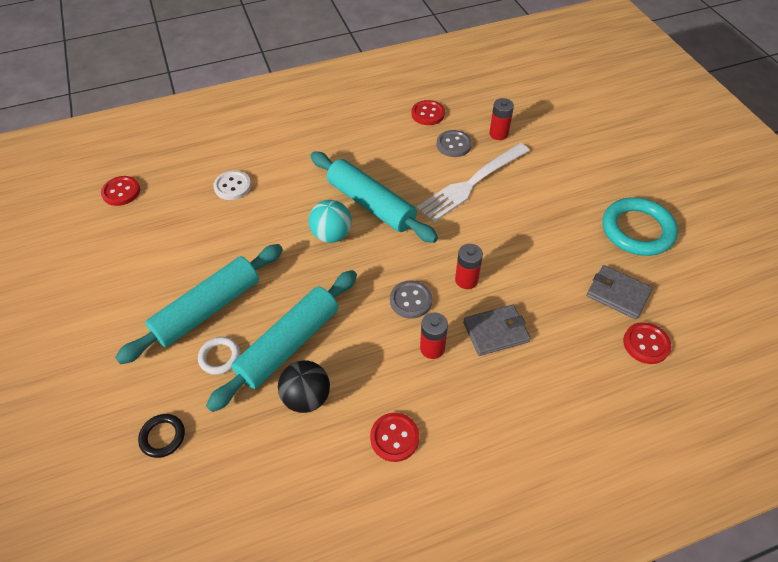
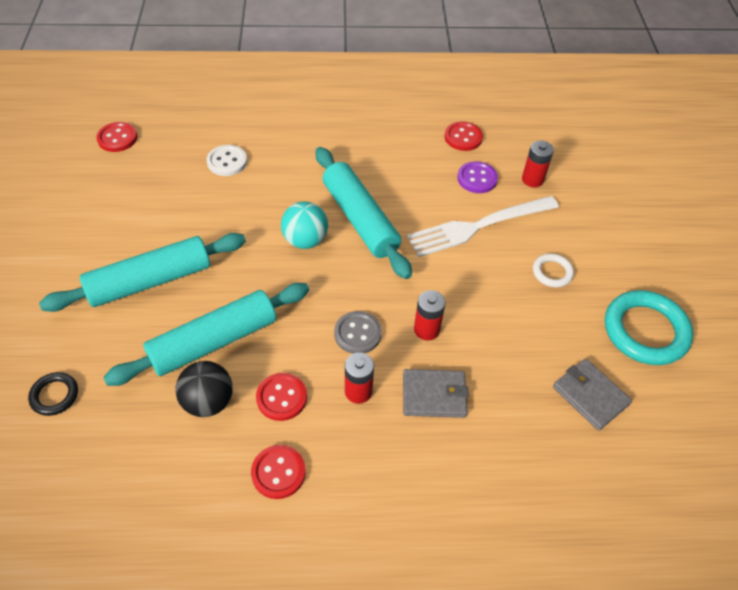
camera: 15 degrees right, 0 degrees up
white ring [198,337,240,375] -> white ring moved to [533,253,574,288]
grey button [437,130,472,157] -> purple button [457,161,498,193]
red button [623,322,671,364] -> red button moved to [256,373,307,421]

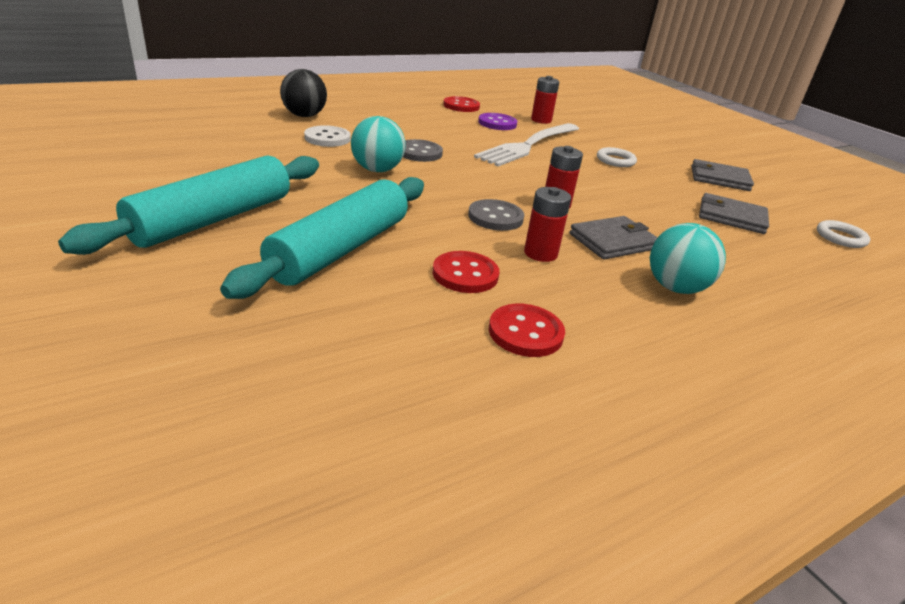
camera: 30 degrees left, 20 degrees down
black ring [28,372,78,416] -> none
red button [96,122,137,152] -> none
black ball [175,361,233,417] -> black ball moved to [280,69,327,117]
white button [207,145,247,176] -> white button moved to [304,125,351,147]
turquoise rolling pin [316,147,412,279] -> grey button [403,139,443,162]
turquoise ring [605,290,694,365] -> grey wallet [691,159,754,191]
none -> turquoise ball [650,223,726,294]
none -> white ring [817,220,870,248]

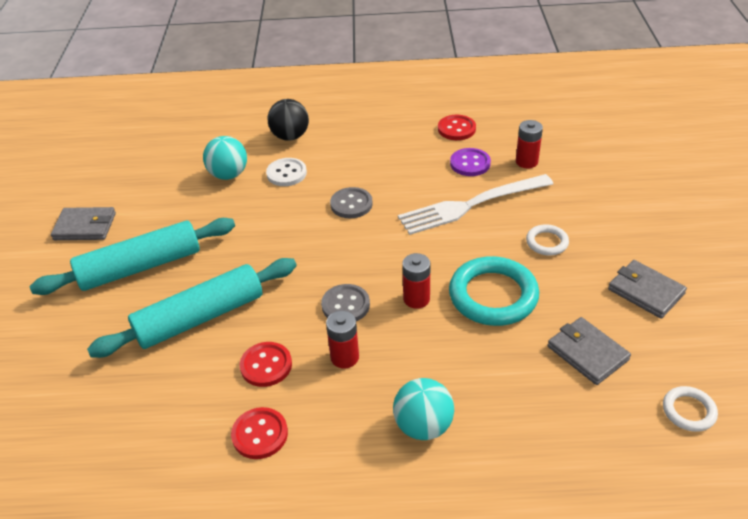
camera: 35 degrees right, 10 degrees up
turquoise ball [351,116,406,172] -> turquoise ball moved to [203,136,247,180]
grey wallet [570,216,658,260] -> grey wallet moved to [51,207,116,240]
none -> turquoise ring [449,256,539,326]

